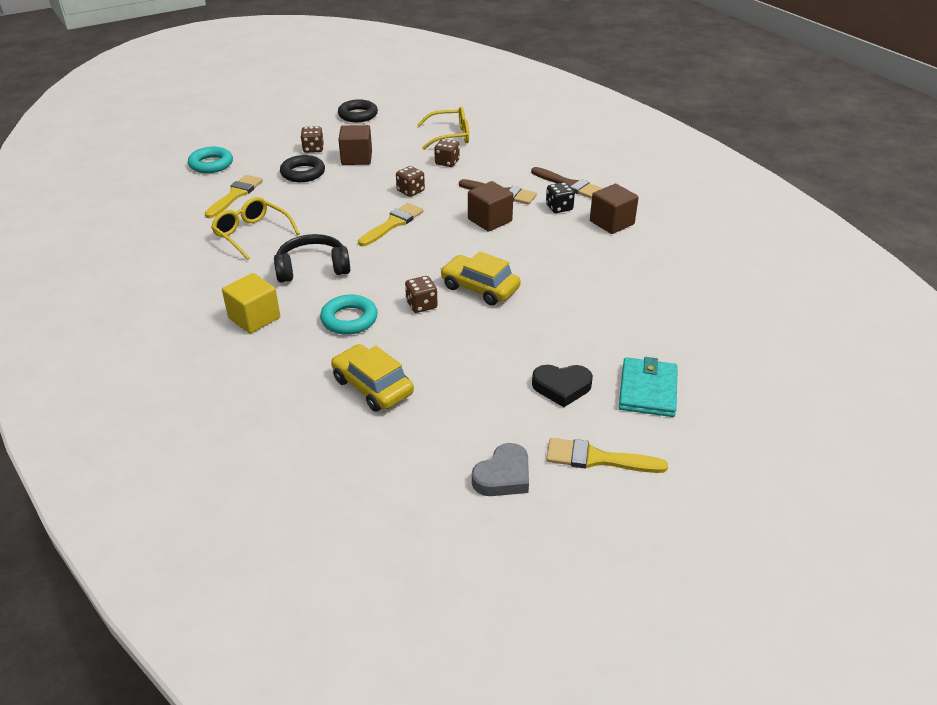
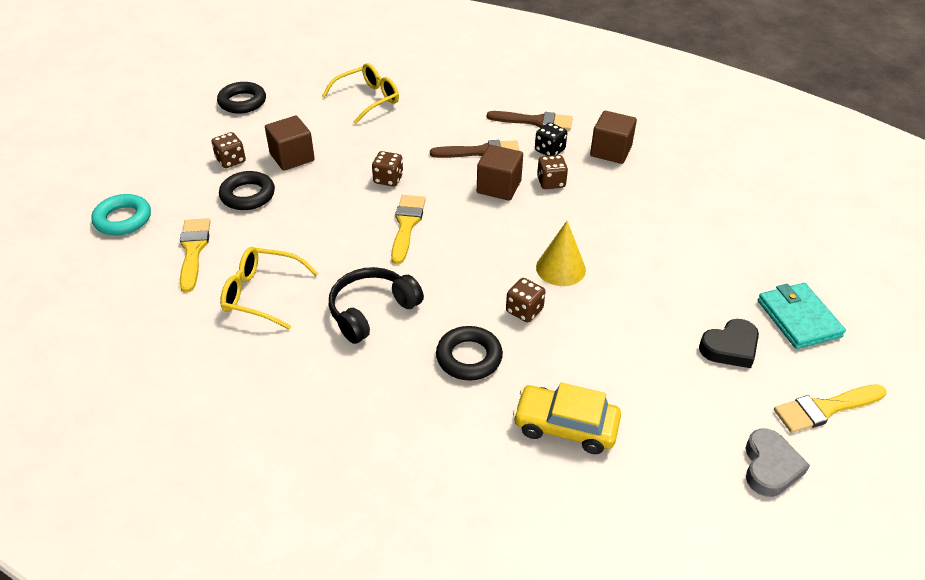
camera: 30 degrees left, 5 degrees up
yellow cube [222,273,280,334] -> none
turquoise ring [320,294,378,335] -> black ring [436,326,503,381]
brown dice [434,139,460,167] -> brown dice moved to [537,155,568,189]
yellow car [440,252,521,305] -> yellow cone [536,221,586,286]

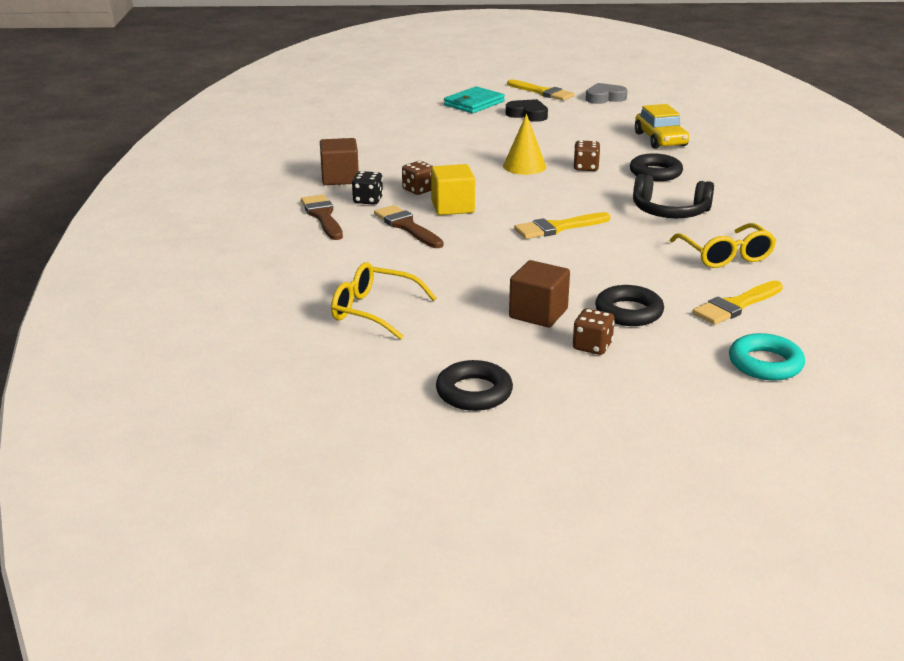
camera: 120 degrees left, 15 degrees down
brown dice [372,151,403,187] -> none
brown cube [477,145,523,201] -> yellow cube [431,164,475,215]

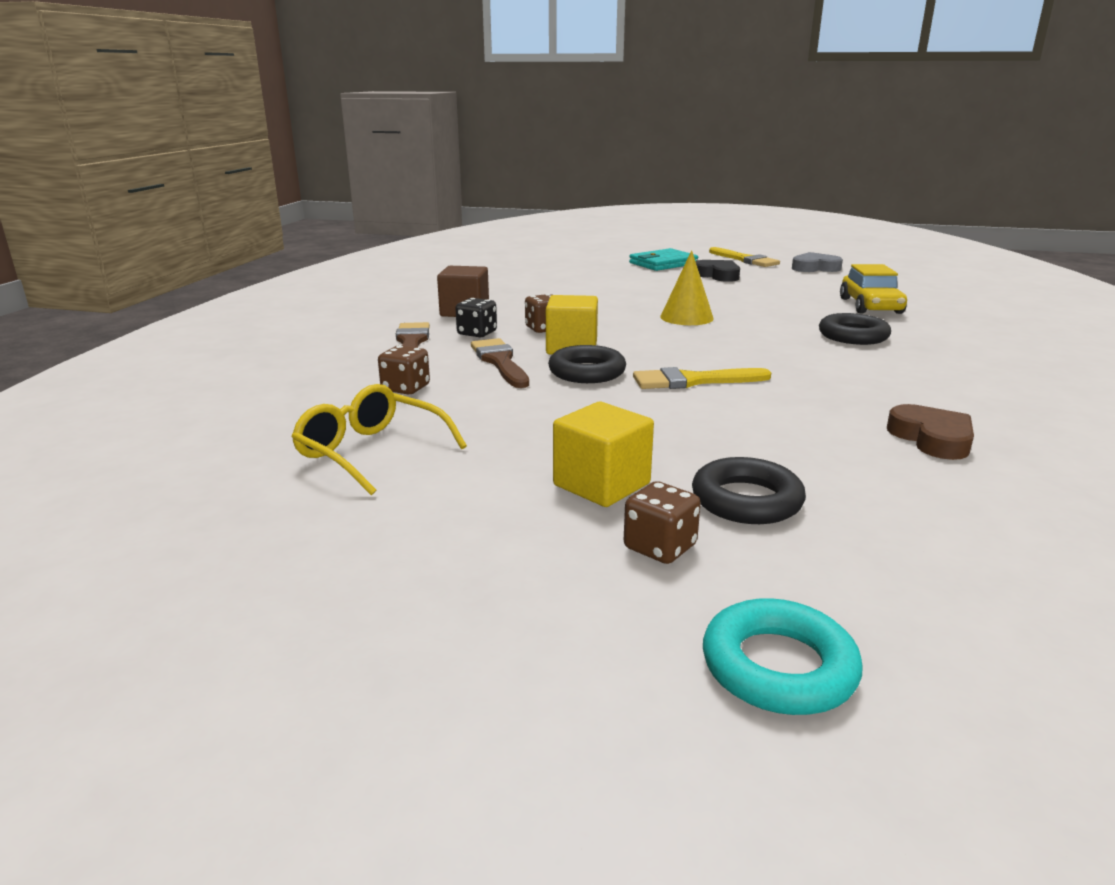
camera: 15 degrees right, 5 degrees down
black ring [436,360,513,411] -> black ring moved to [548,345,626,383]
brown cube [509,260,570,327] -> yellow cube [553,402,654,507]
brown dice [573,140,600,171] -> brown dice moved to [378,345,430,395]
black headphones [633,174,714,218] -> none
yellow glasses [670,223,776,268] -> brown heart [887,404,974,460]
yellow brush [692,280,783,325] -> none
turquoise ring [729,333,805,381] -> turquoise ring moved to [703,598,863,715]

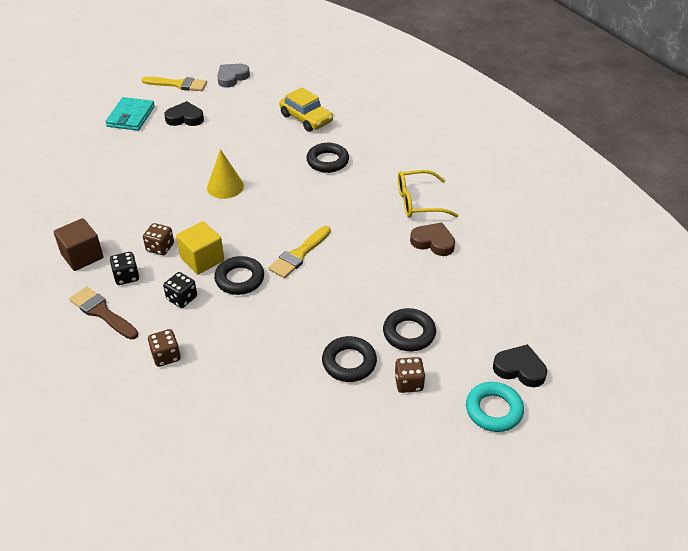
camera: 45 degrees left, 20 degrees up
yellow glasses [291,384,467,495] -> yellow glasses moved to [398,170,458,218]
brown brush [471,338,529,388] -> black dice [163,272,197,308]
yellow cube [553,402,654,507] -> black ring [322,336,377,382]
none -> black heart [493,344,547,387]

